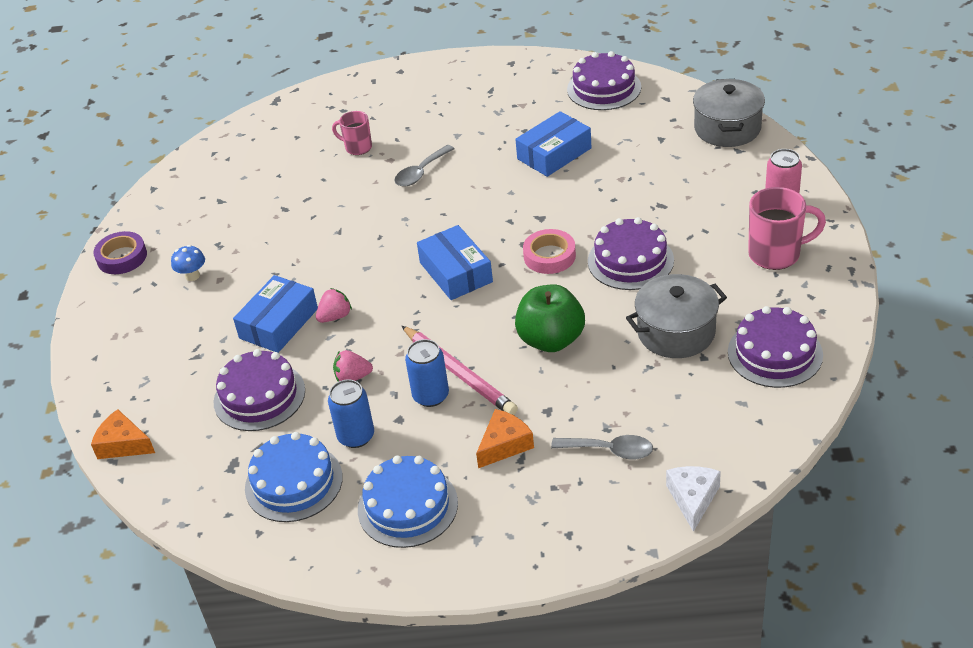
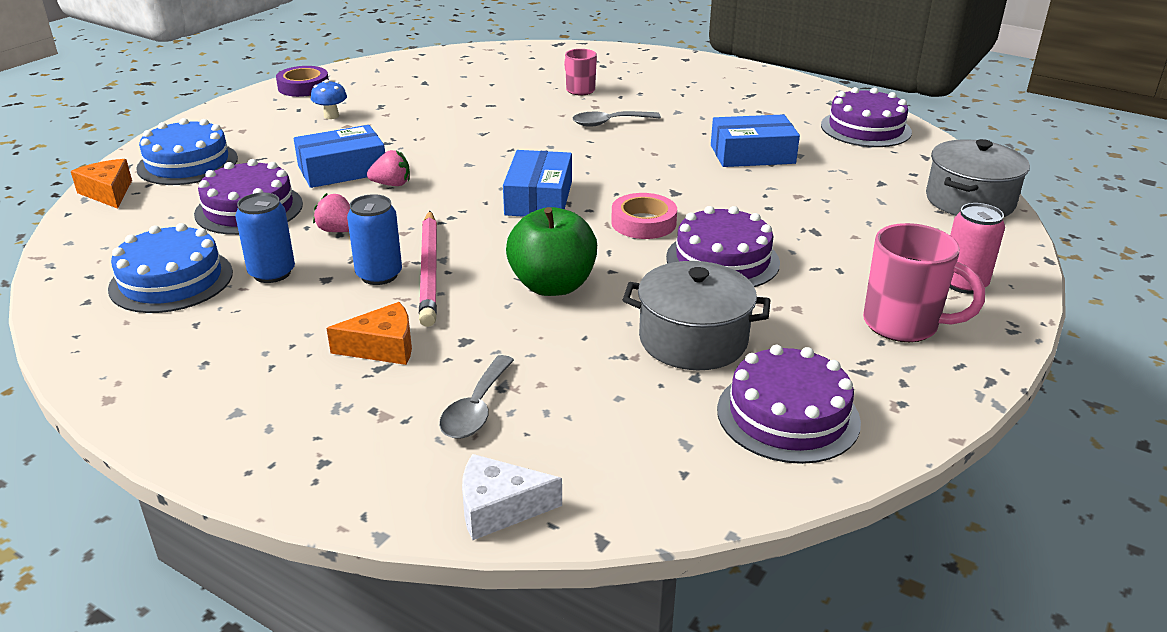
camera: 30 degrees right, 10 degrees down
blue cake [358,455,458,548] -> blue cake moved to [136,118,238,185]
grey spoon [551,435,653,460] -> grey spoon turned 60 degrees clockwise [439,355,514,439]
white cheese [666,466,721,532] -> white cheese turned 135 degrees counterclockwise [462,454,562,540]

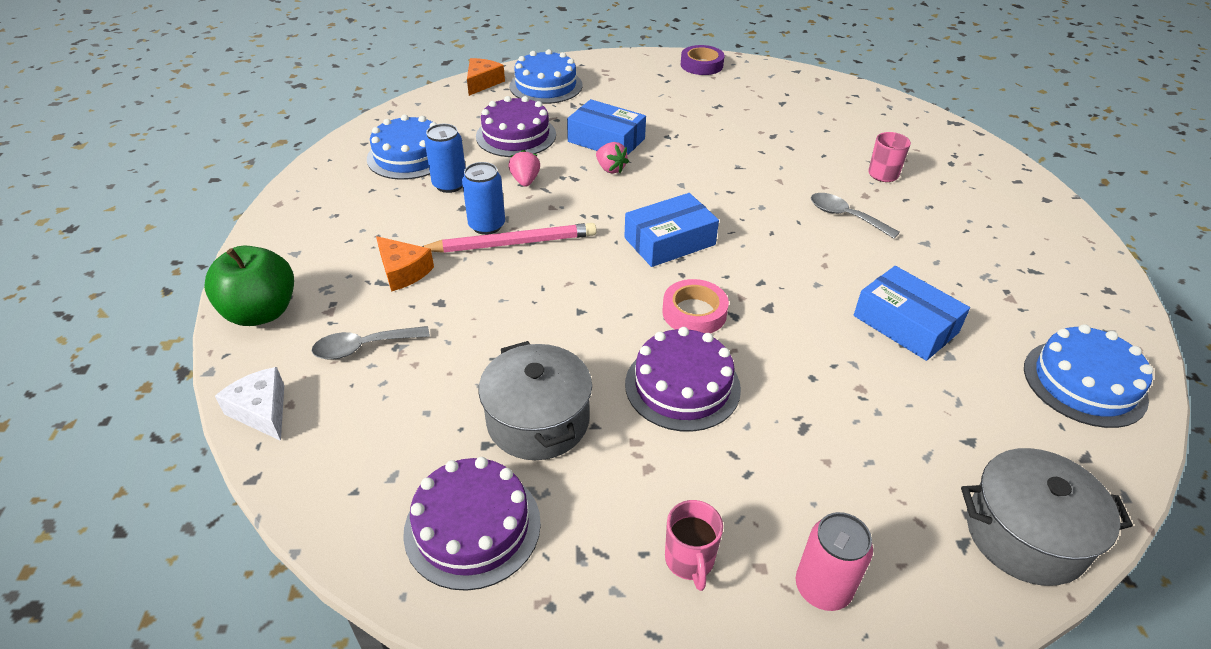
camera: 55 degrees right, 10 degrees up
blue mushroom [311,79,347,119] -> none
pink pencil [419,211,437,327] -> pink pencil turned 150 degrees counterclockwise [422,223,597,253]
green apple [506,207,597,296] -> green apple moved to [204,245,294,326]
purple cake [821,87,912,147] -> blue cake [1024,324,1153,428]
pink mug [863,223,985,342] -> pink mug [665,500,723,591], size x0.61

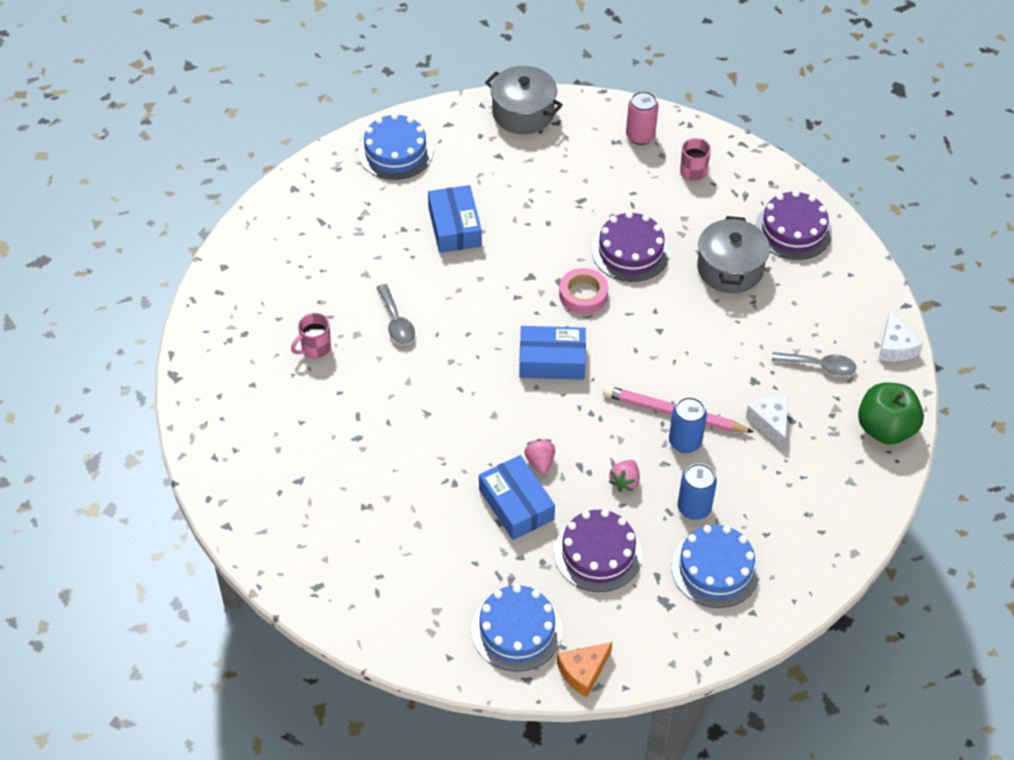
camera: 150 degrees left, 10 degrees up
orange cheese [376,236,434,292] -> white cheese [746,395,789,449]
purple tape [681,45,725,75] -> none

